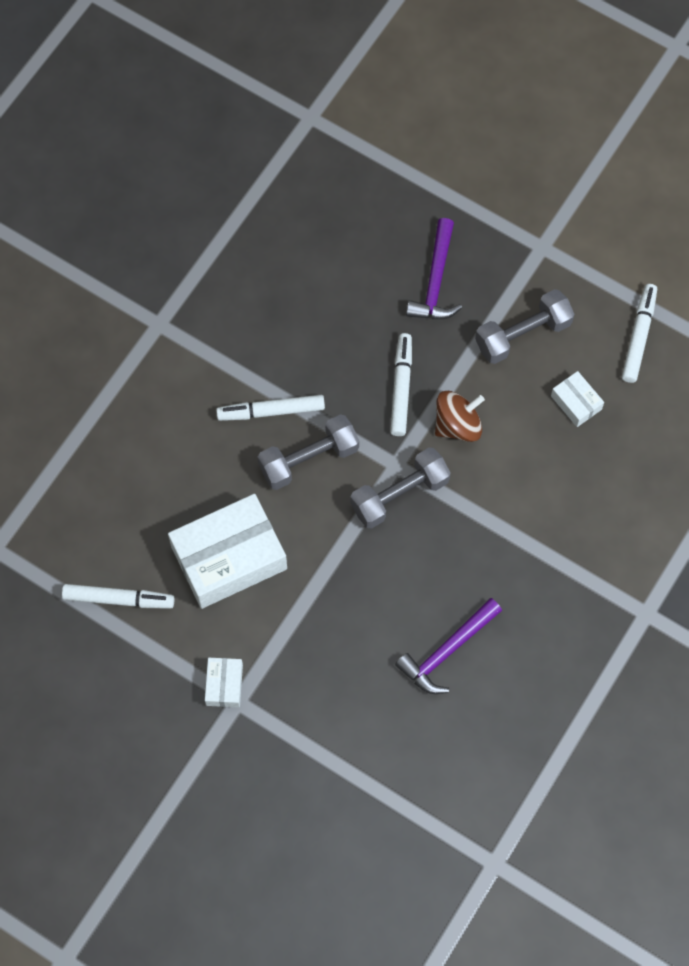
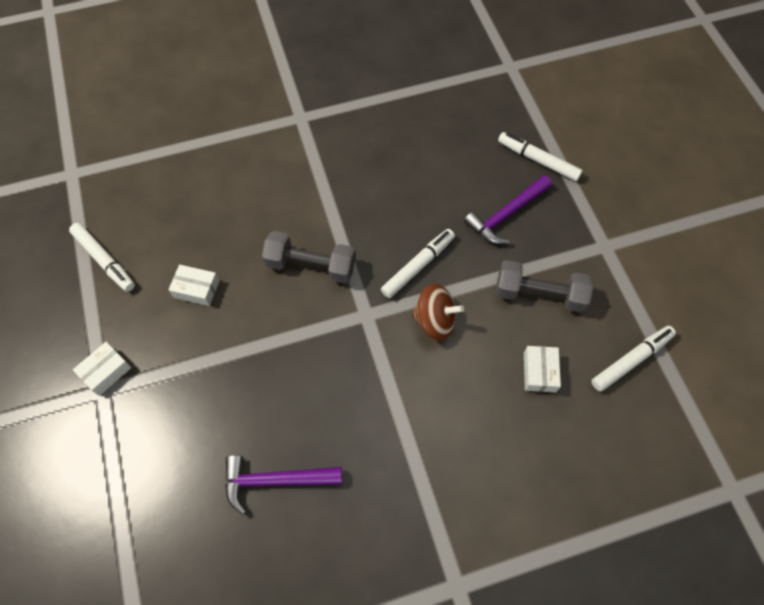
camera: 40 degrees right, 5 degrees down
white box [168,494,287,609] -> white box [168,265,219,306], size x0.46
white marker [216,395,325,421] -> white marker moved to [498,132,583,181]
grey dumbbell [350,448,451,529] -> none

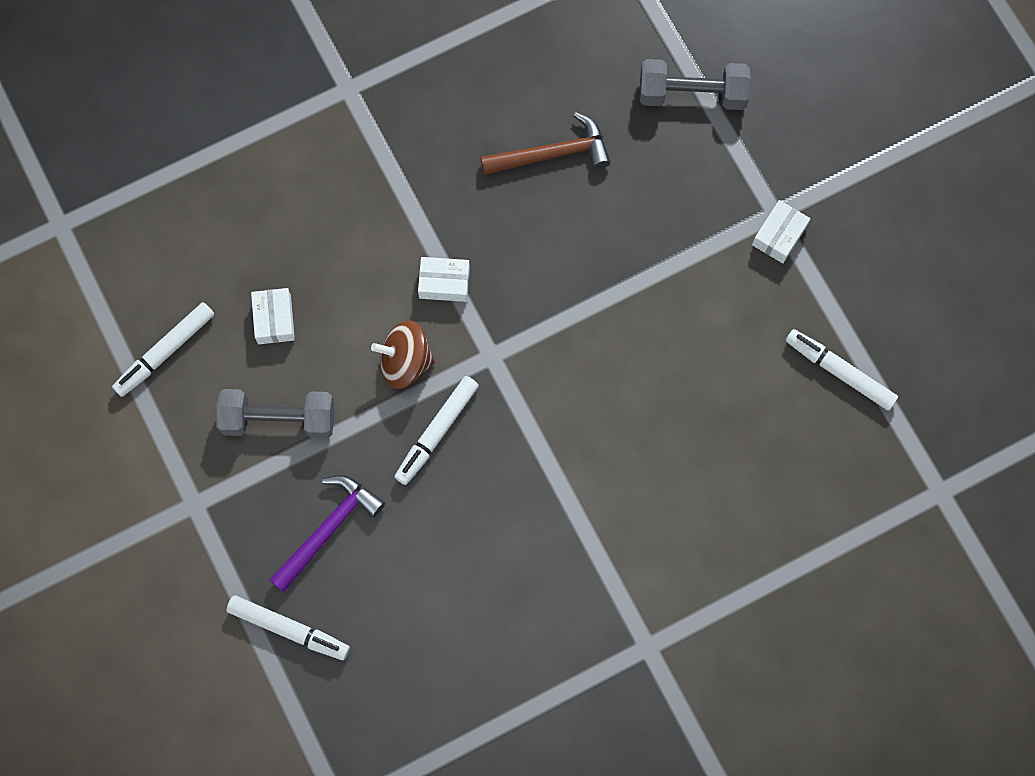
camera: 170 degrees right, 10 degrees up
white box [168,265,219,306] -> white box moved to [418,257,470,302]
purple hammer [225,455,342,515] -> brown hammer [480,112,610,175]
grey dumbbell [262,231,356,284] -> grey dumbbell moved to [640,59,751,110]

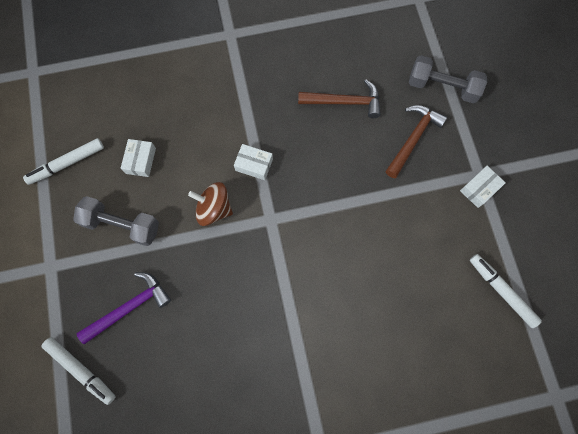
camera: 15 degrees right, 0 degrees up
white marker [394,376,479,485] -> none
none -> brown hammer [385,105,447,178]

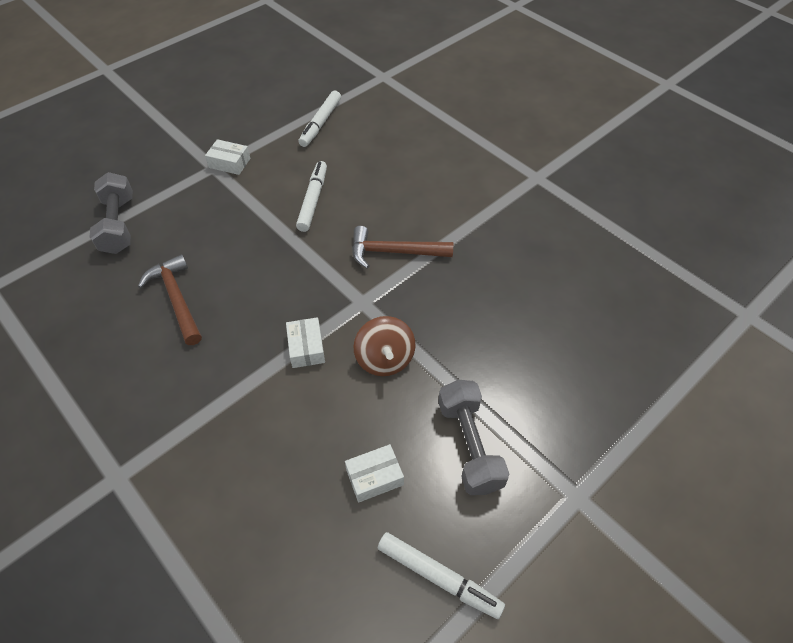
camera: 120 degrees left, 20 degrees down
white marker [41,337,116,405] -> white marker moved to [296,161,327,232]
purple hammer [77,272,171,344] -> none
brown hammer [385,105,447,178] -> brown hammer moved to [352,226,453,269]

